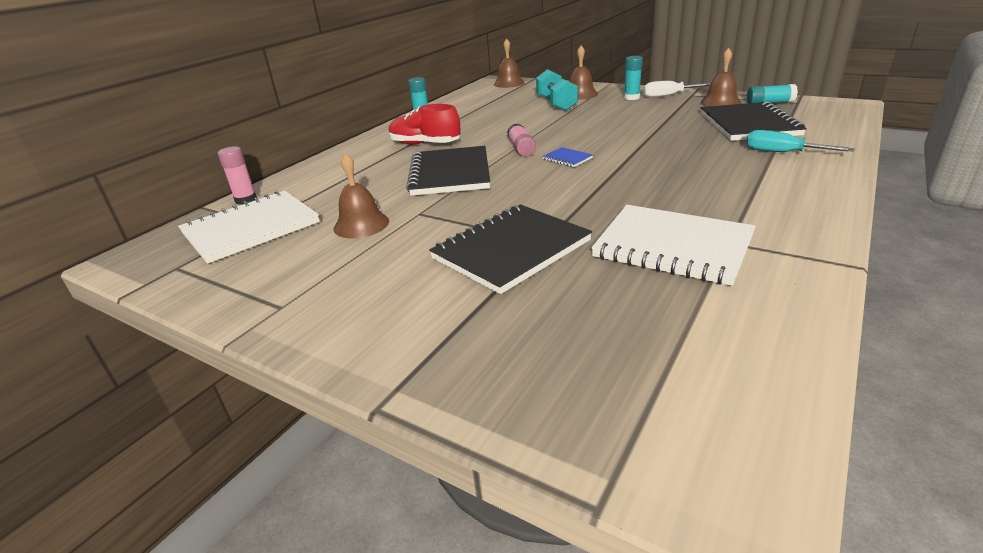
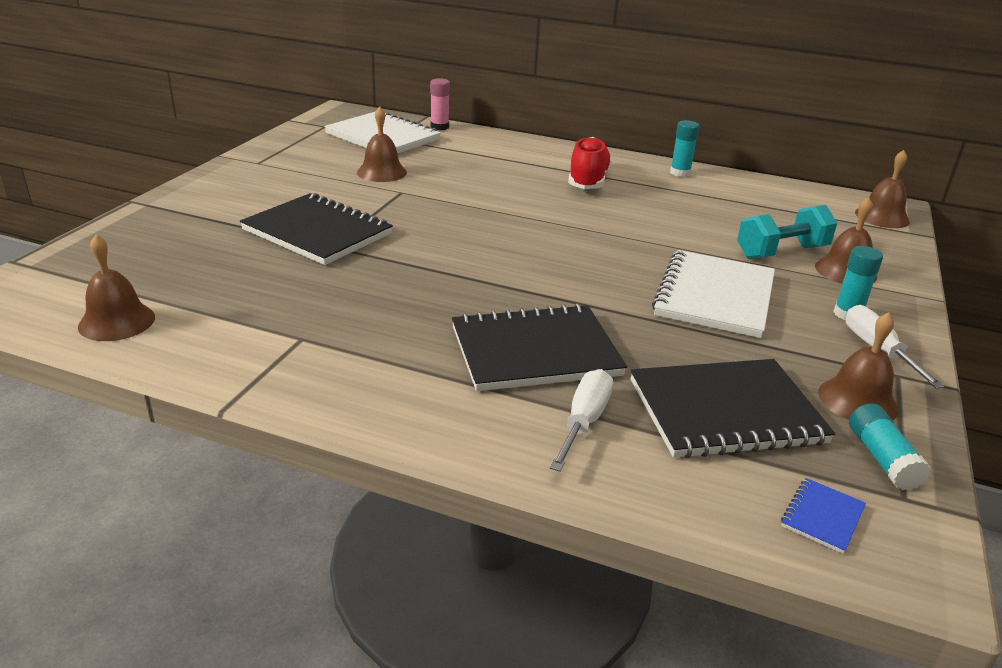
camera: 75 degrees right, 0 degrees up
black notebook [406,146,490,196] -> black notebook moved to [452,303,627,391]
pink glue stick [507,123,536,157] -> none
blue notebook [542,147,593,167] -> blue notebook moved to [781,478,866,554]
white notebook [591,205,756,286] -> white notebook moved to [652,250,775,338]
turquoise screwdriver [746,130,855,152] -> white screwdriver [550,369,613,472]
none -> brown bell [78,235,155,341]

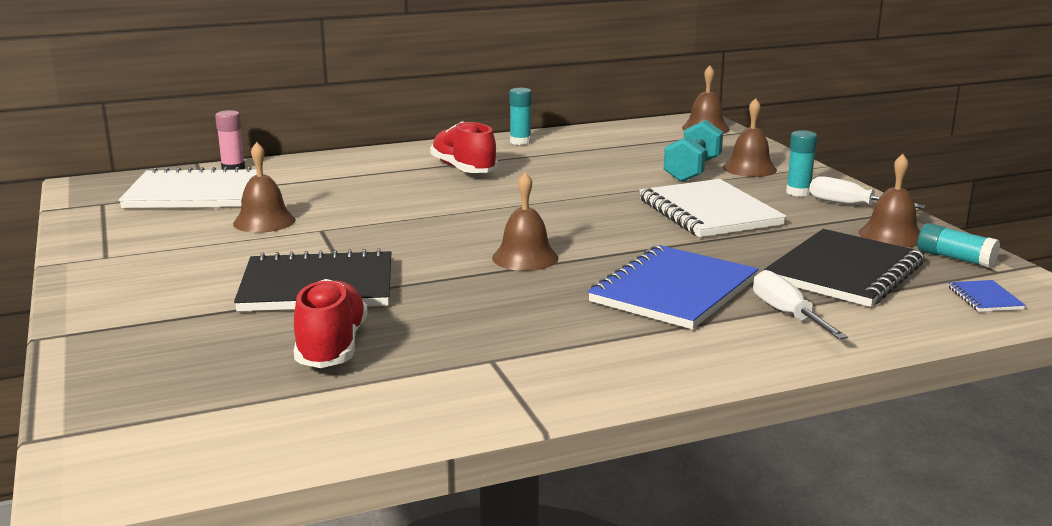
camera: 40 degrees left, 10 degrees down
brown bell [78,235,155,341] -> brown bell moved to [492,172,559,271]
black notebook [452,303,627,391] -> blue notebook [588,245,759,329]
none -> red shoe [294,279,368,368]

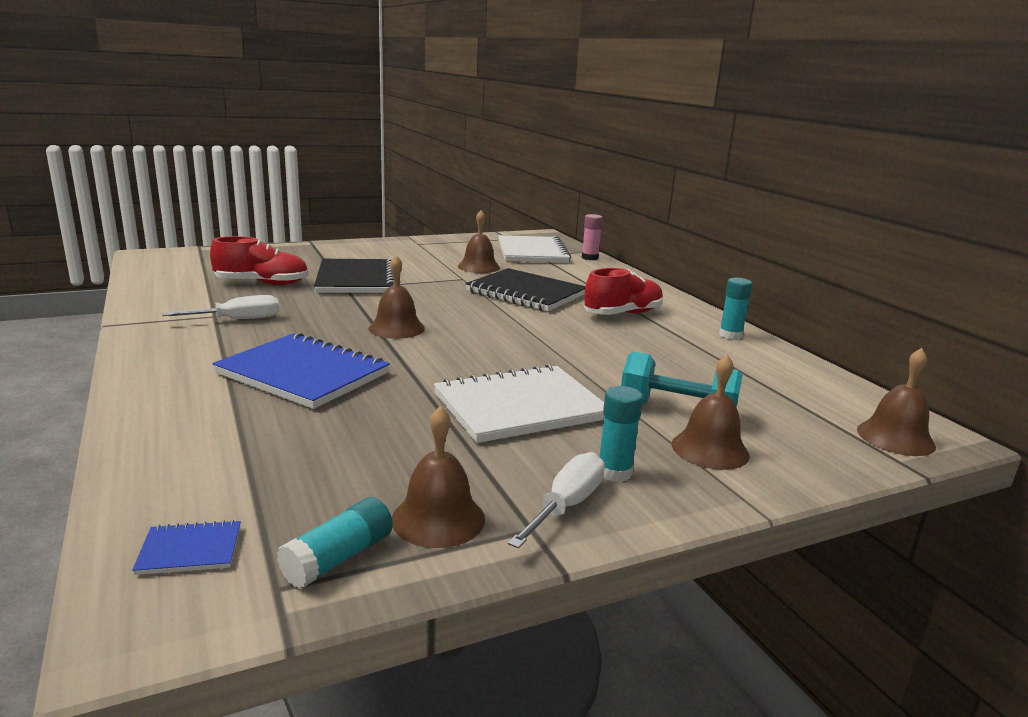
camera: 85 degrees right, 0 degrees up
white screwdriver [753,270,848,339] -> white screwdriver moved to [162,295,279,319]
black notebook [764,229,925,307] -> black notebook moved to [465,268,585,311]

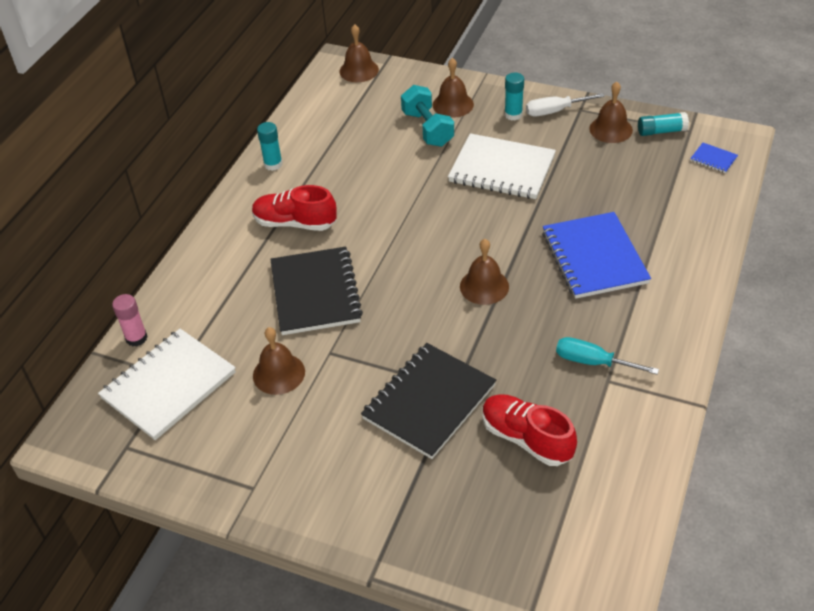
camera: 130 degrees left, 25 degrees up
white screwdriver [162,295,279,319] -> turquoise screwdriver [556,337,659,375]

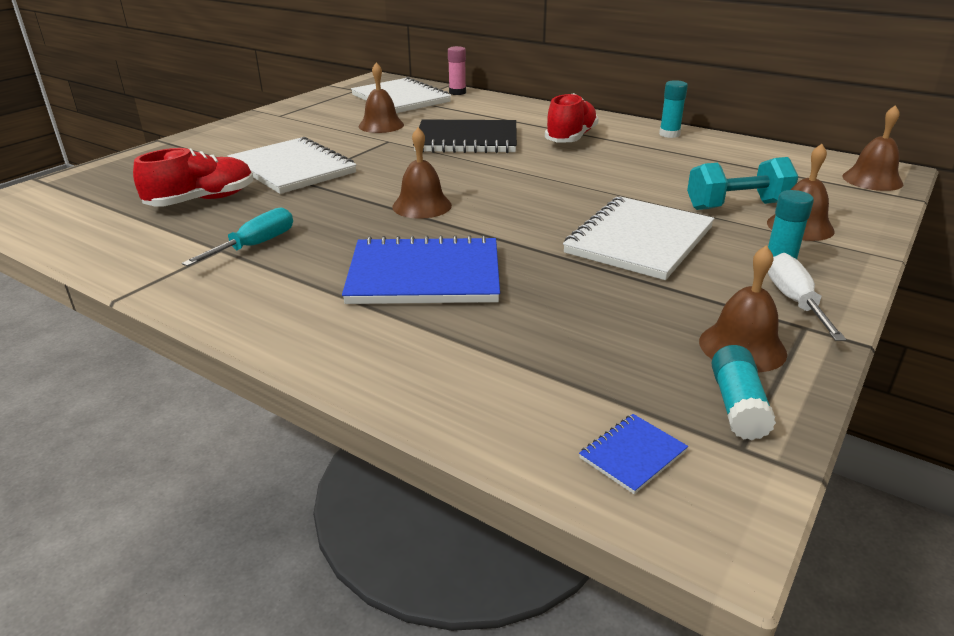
camera: 100 degrees right, 15 degrees down
black notebook [361,343,496,459] -> white notebook [228,137,357,194]

